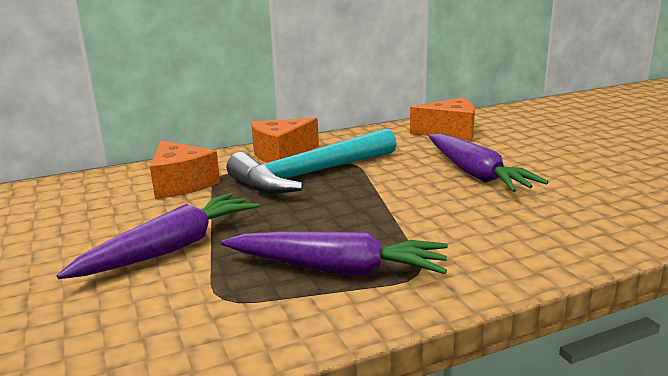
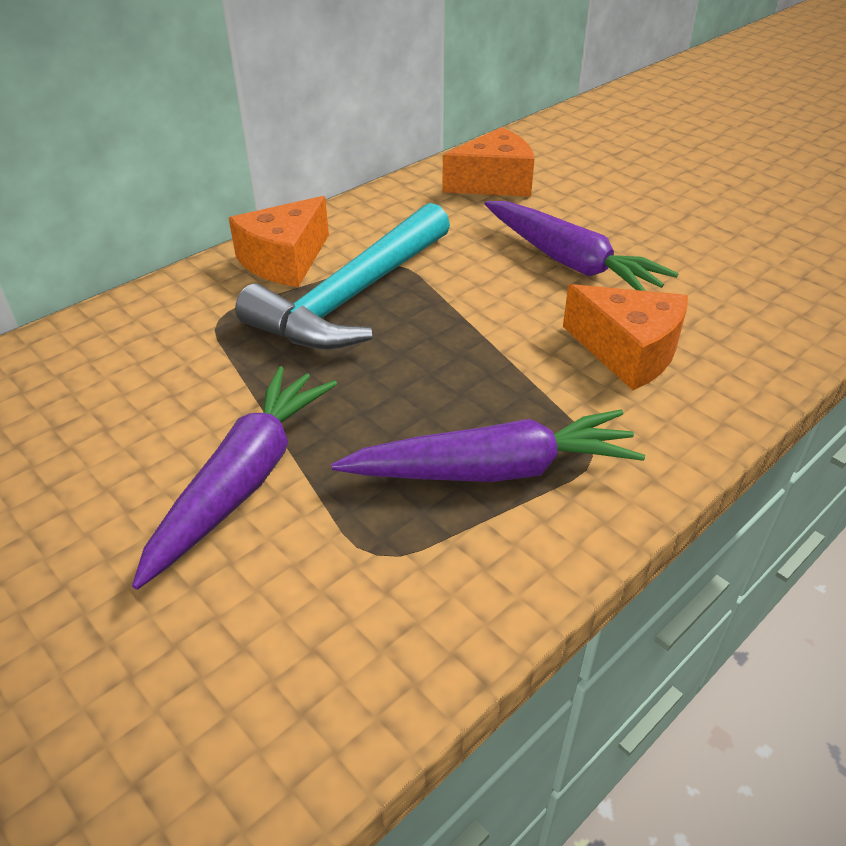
camera: 20 degrees left, 20 degrees up
orange cheese [150,140,220,199] -> orange cheese moved to [563,284,688,390]

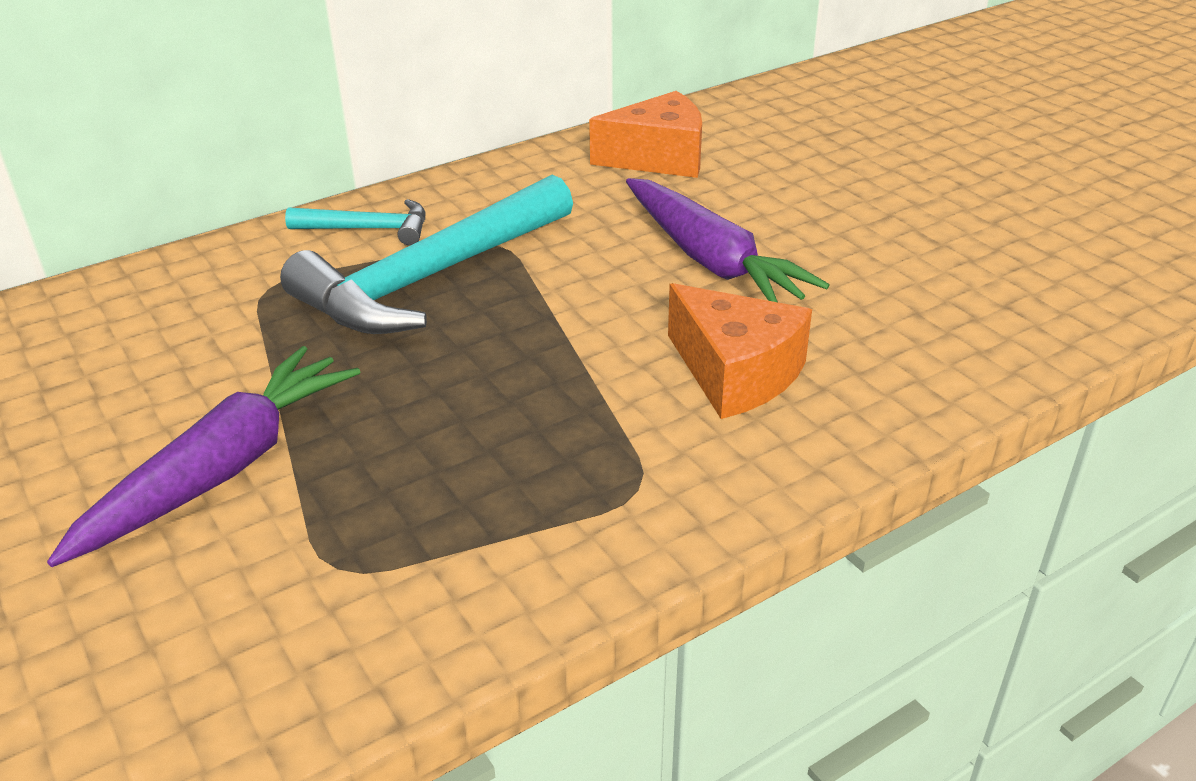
camera: 10 degrees right, 5 degrees down
orange cheese [229,196,329,287] -> turquoise hammer [285,199,425,246]
purple carrot [331,410,645,482] -> none

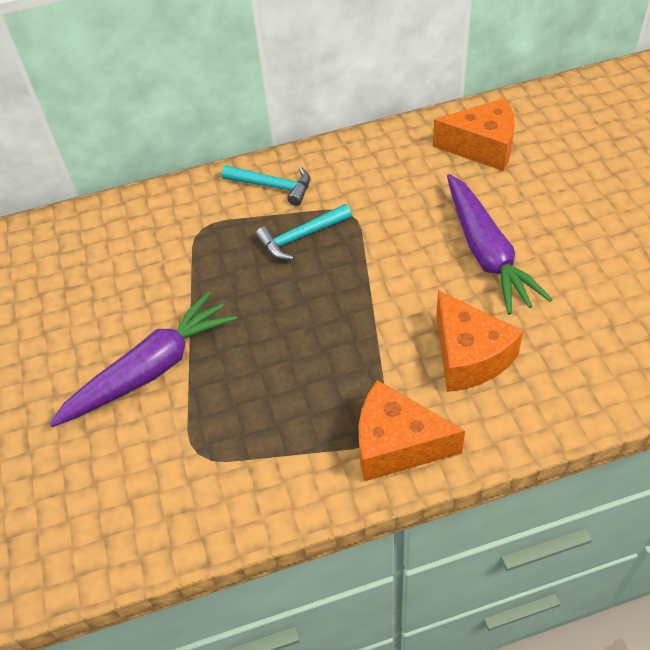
camera: 20 degrees right, 15 degrees up
turquoise hammer [280,174,573,334] -> turquoise hammer [255,204,352,260], size x0.49
none -> orange cheese [359,380,465,481]

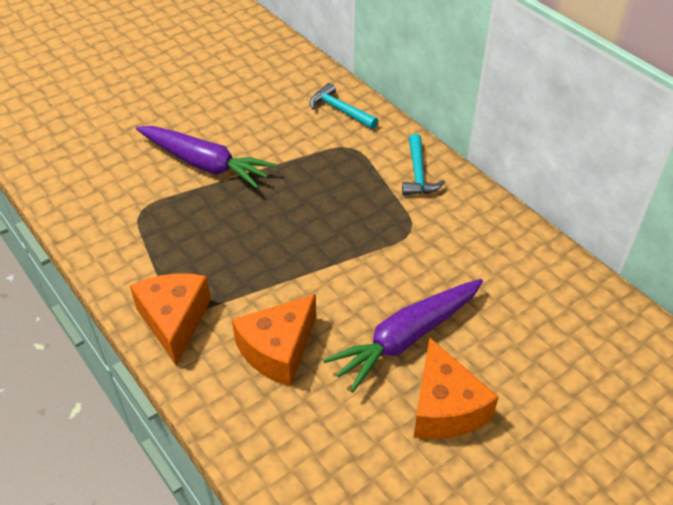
camera: 65 degrees right, 5 degrees down
turquoise hammer [255,204,352,260] -> turquoise hammer moved to [310,83,378,129]
orange cheese [433,98,515,171] -> orange cheese moved to [413,338,499,439]

